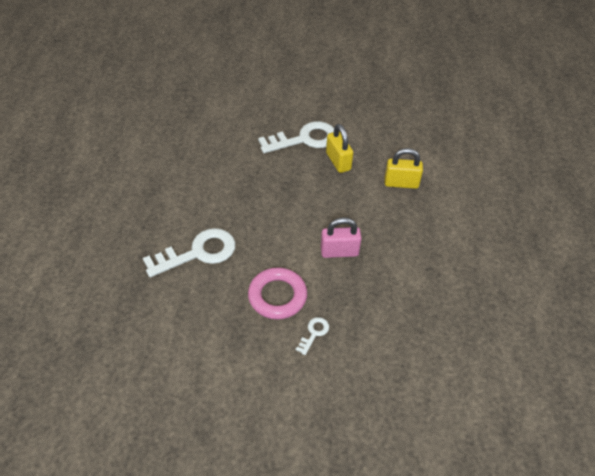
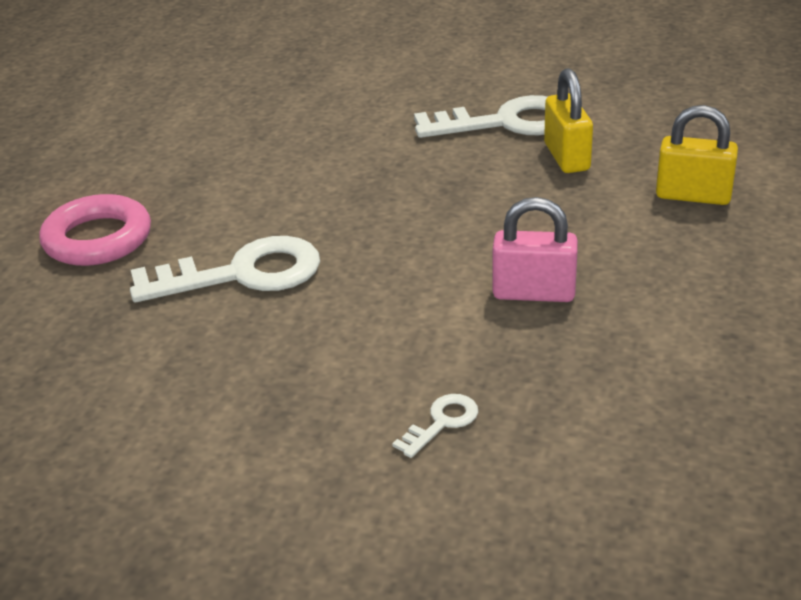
camera: 15 degrees right, 15 degrees down
pink ring [248,267,307,320] -> pink ring moved to [39,194,151,266]

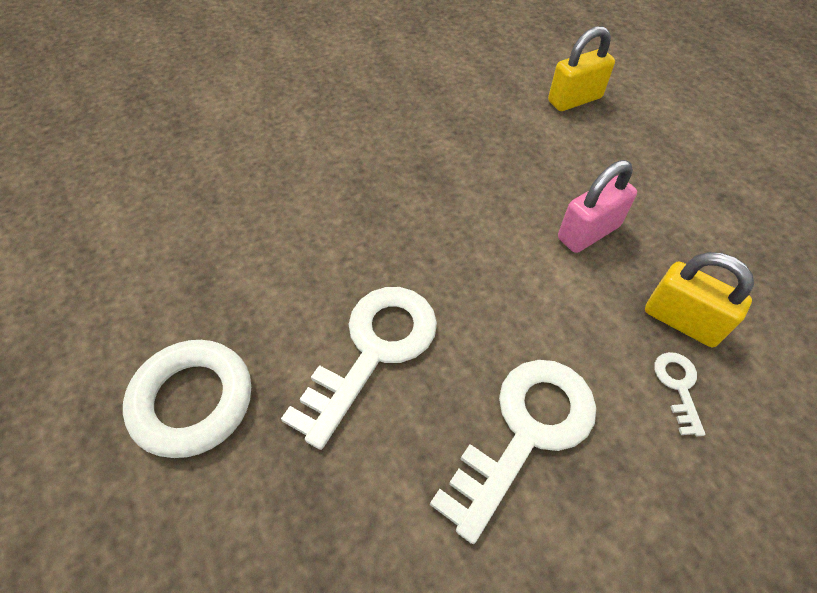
camera: 45 degrees left, 20 degrees up
pink ring [39,194,151,266] -> white ring [123,340,251,458]
white key [414,95,547,138] -> white key moved to [430,360,596,544]
yellow padlock [544,68,593,173] -> yellow padlock moved to [645,252,754,347]

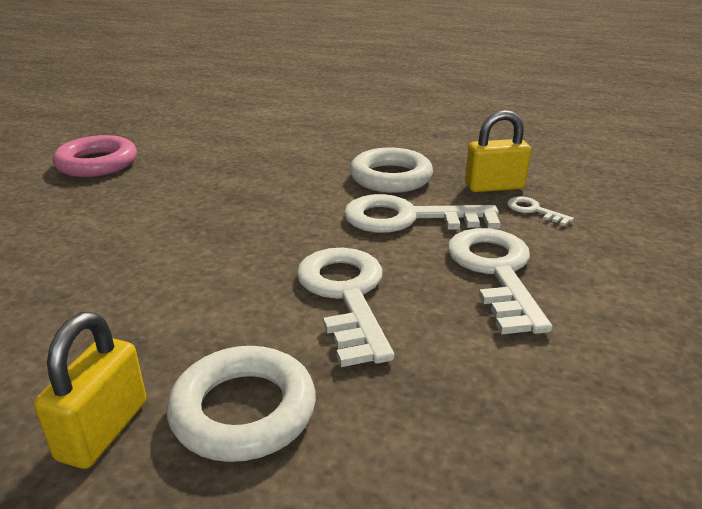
camera: 45 degrees left, 25 degrees down
yellow padlock [548,26,615,111] -> yellow padlock moved to [34,312,147,469]
pink padlock [558,160,637,253] -> white ring [350,148,433,193]
none -> pink ring [53,135,137,177]
none -> white key [344,194,500,233]

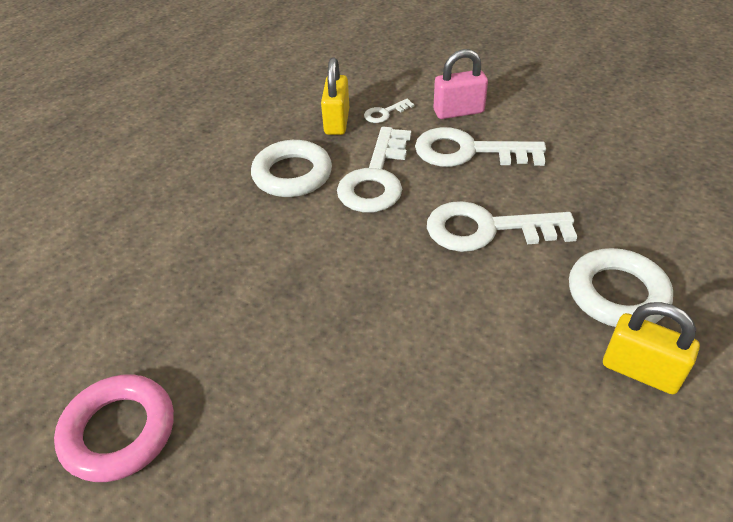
camera: 75 degrees left, 15 degrees up
none -> pink padlock [433,49,488,119]

